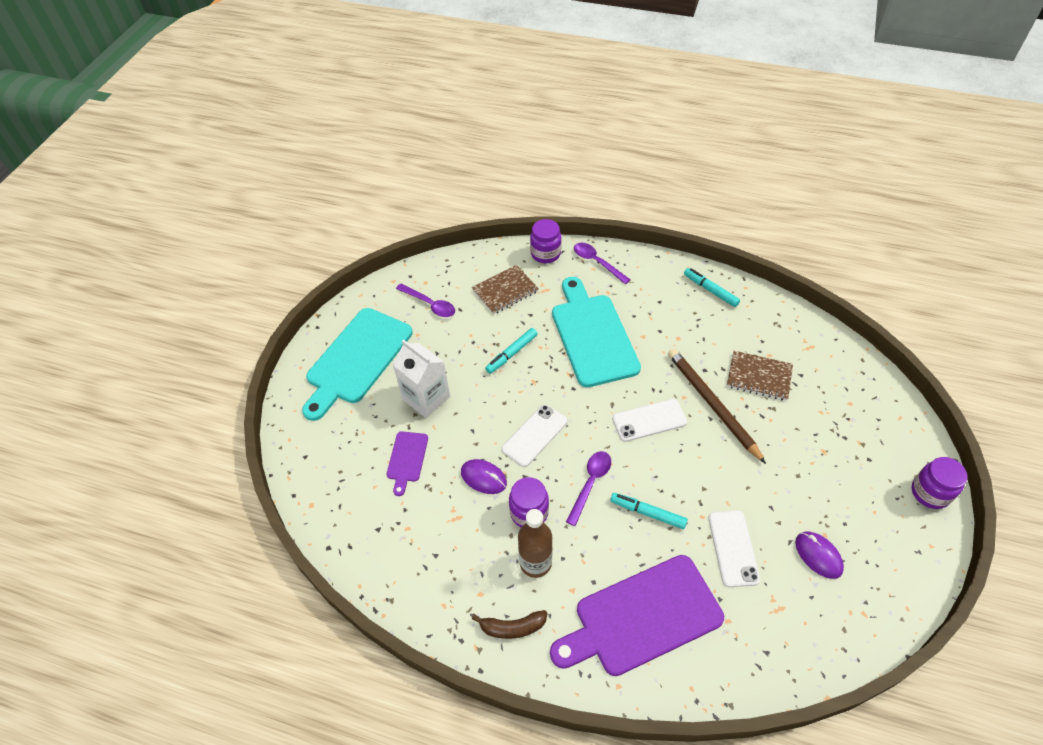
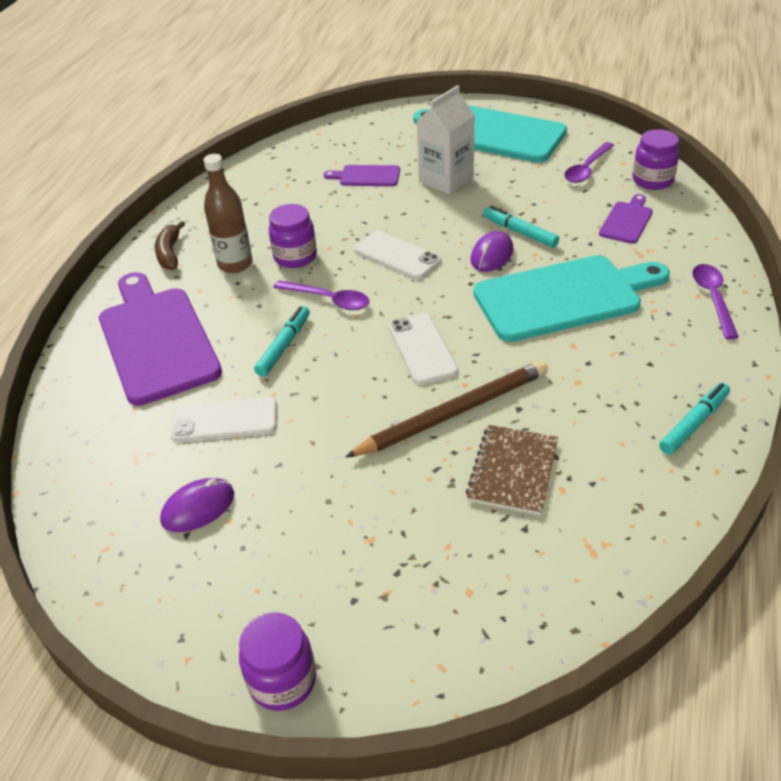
camera: 90 degrees right, 10 degrees down
purple mouse [461,459,507,494] -> purple mouse moved to [471,231,513,272]
brown notebook [472,265,539,315] -> purple cutting board [599,194,653,244]
purple jar [530,219,562,263] -> purple jar moved to [632,129,679,190]
purple spoon [574,243,631,284] -> purple spoon turned 45 degrees counterclockwise [692,264,739,339]

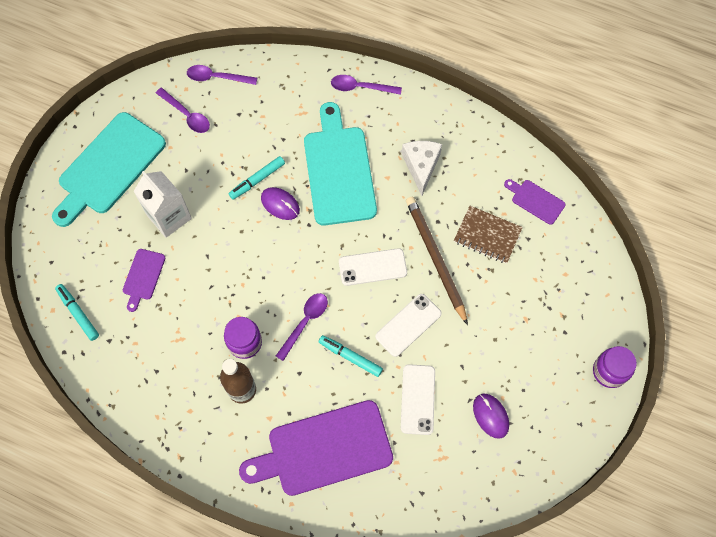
camera: 85 degrees left, 25 degrees up
brown banana [155,221,185,270] -> none
white phone [354,231,442,280] -> white phone moved to [375,294,442,357]
purple cutting board [599,194,653,244] -> purple cutting board moved to [504,179,566,225]
purple jar [632,129,679,190] -> purple spoon [187,65,257,85]
turquoise marker [659,383,730,455] -> turquoise marker moved to [55,284,99,341]
none -> white cheese [402,141,442,196]

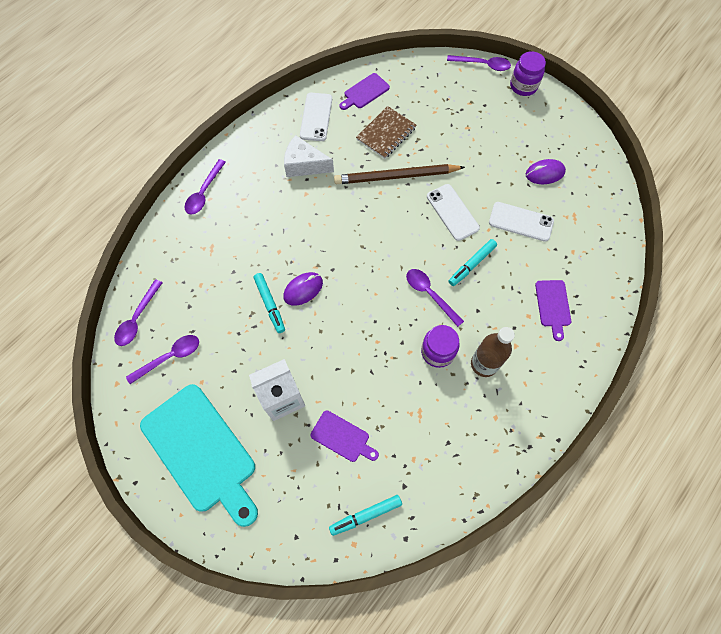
camera: 75 degrees left, 0 degrees up
purple cutting board [239,400,393,496] -> purple cutting board [535,280,571,341], size x0.47
turquoise cutting board [304,102,377,226] -> none
white phone [339,248,407,286] -> white phone moved to [300,93,332,141]
none -> purple spoon [447,55,511,71]

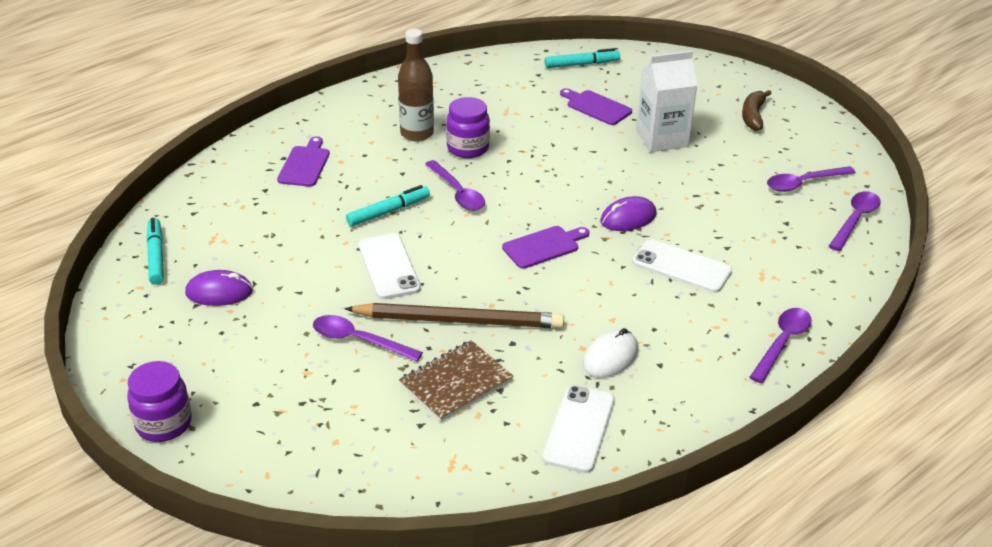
camera: 170 degrees left, 30 degrees down
turquoise cutting board [140,384,258,527] -> brown banana [742,90,772,131]
turquoise marker [254,273,285,333] -> turquoise marker moved to [146,218,164,285]
white cheese [284,135,334,177] -> white mouse [583,328,639,378]
purple cutting board [340,73,390,110] -> purple cutting board moved to [502,226,589,269]
purple spoon [447,55,511,71] -> purple spoon moved to [313,315,423,361]
white phone [489,202,554,242] -> white phone moved to [632,239,732,293]

